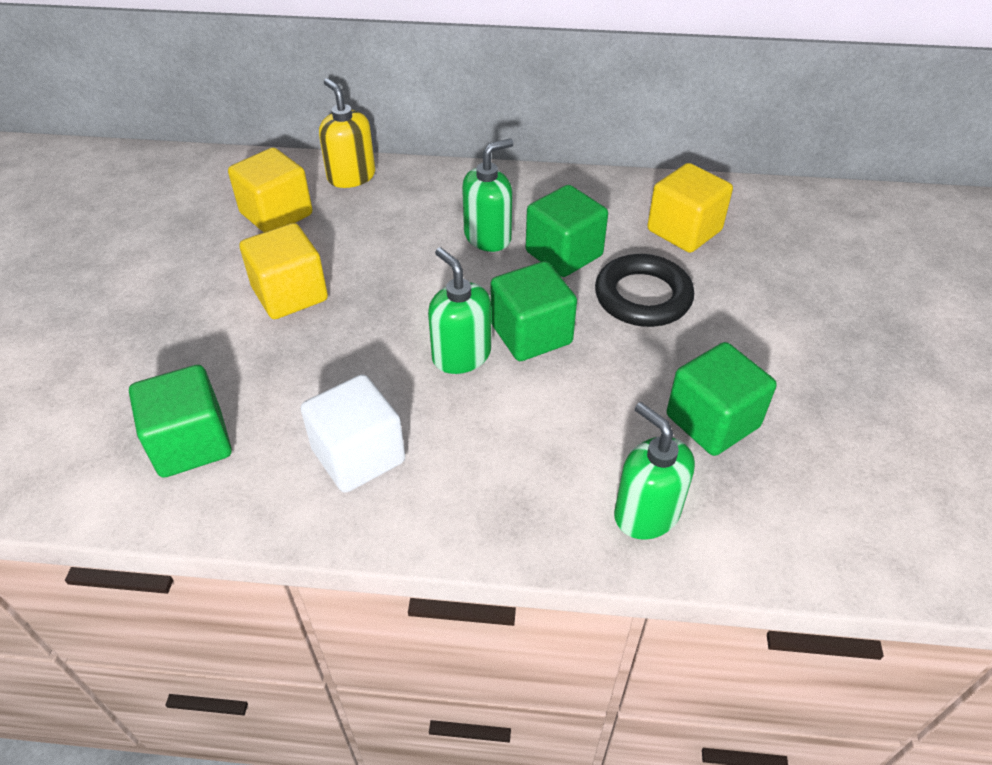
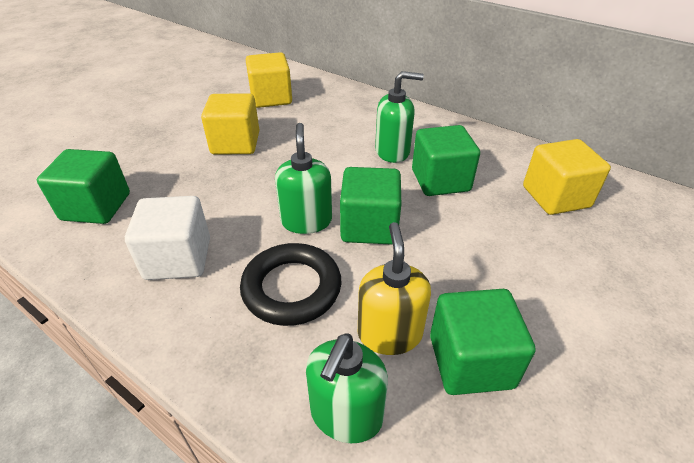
camera: 30 degrees right, 5 degrees down
yellow soap dispenser [319,78,375,188] -> yellow soap dispenser moved to [358,222,431,355]
black ring [595,254,694,327] -> black ring moved to [240,243,341,326]
green soap dispenser [614,402,695,540] -> green soap dispenser turned 150 degrees counterclockwise [306,333,388,443]

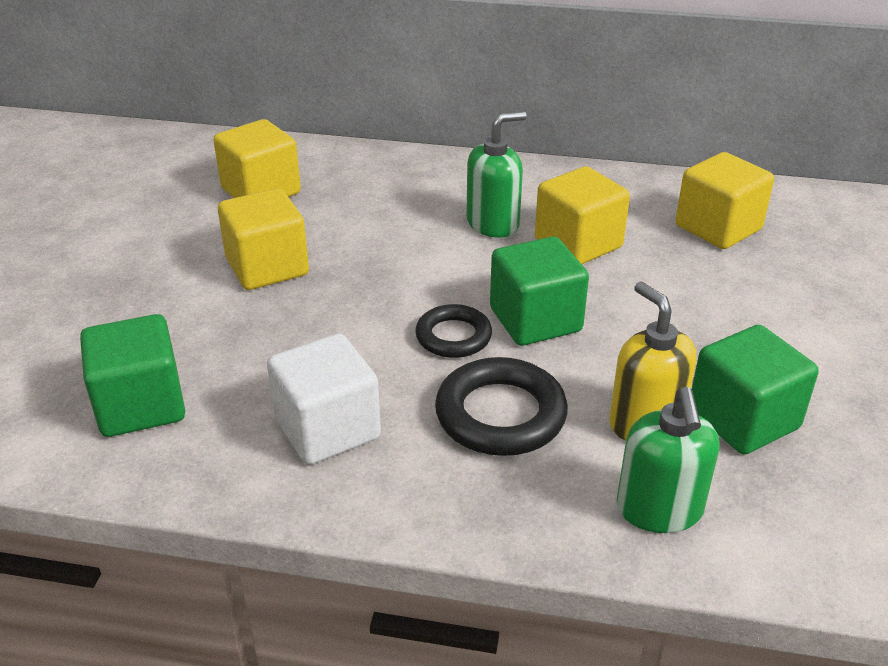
camera: 25 degrees left, 5 degrees down
green soap dispenser [275,123,332,234] -> black ring [415,304,492,358]
green cube [412,125,480,196] -> yellow cube [535,166,630,264]

